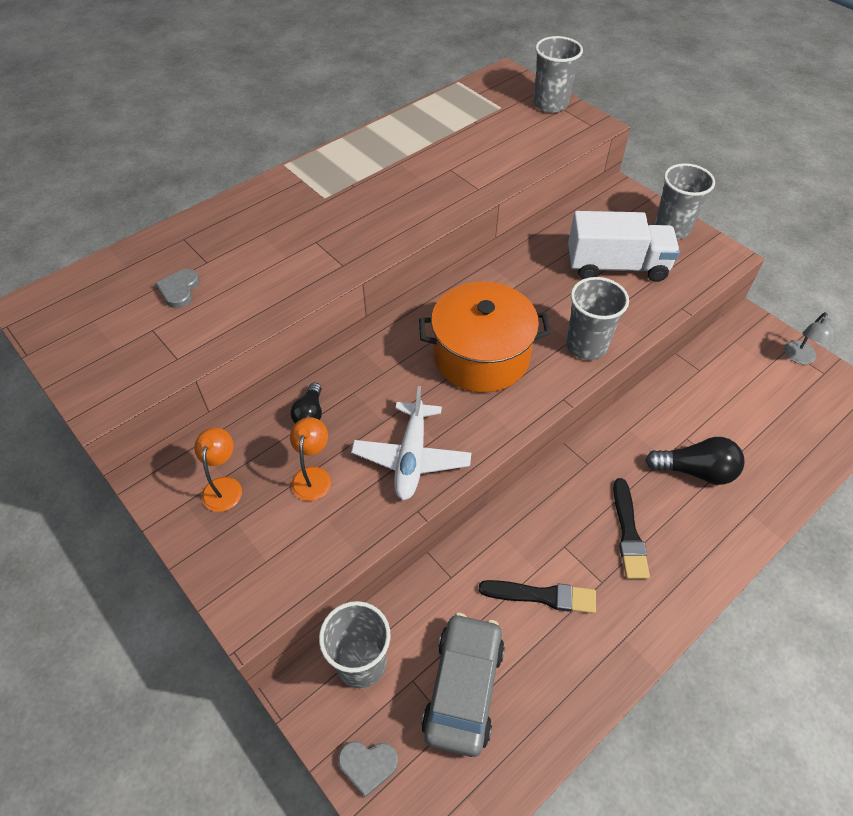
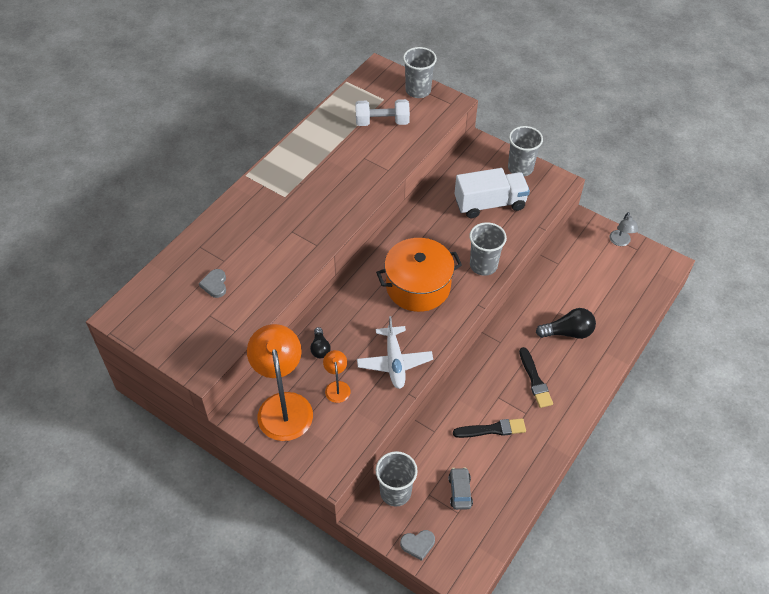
camera: 15 degrees left, 0 degrees up
orange lamp [195,427,242,512] -> orange lamp [247,324,313,441], size x2.16
grey car [421,613,505,757] -> grey car [448,467,473,510], size x0.55
none -> white dumbbell [355,99,410,126]

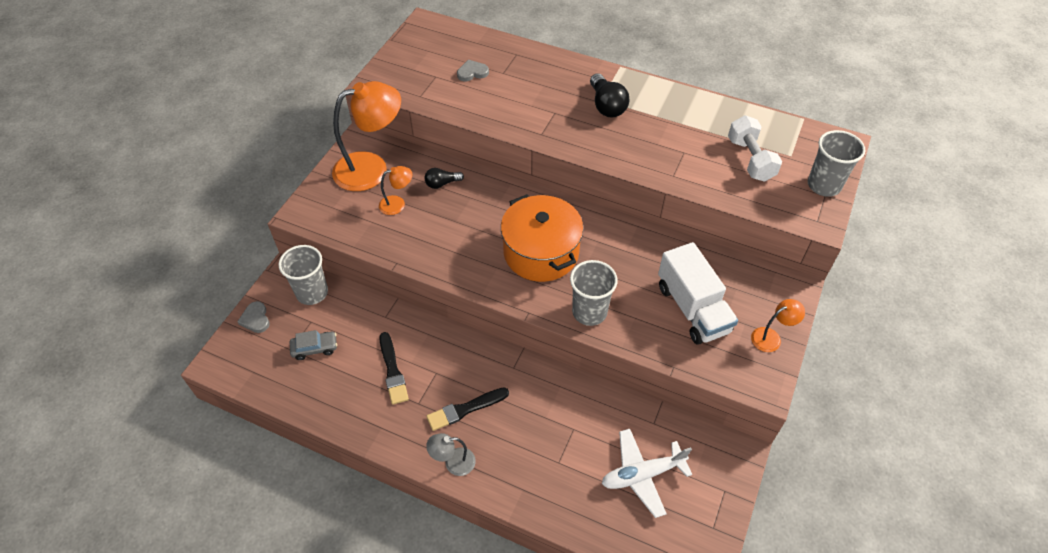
camera: 80 degrees right, 0 degrees up
white plane [357,316,433,389] -> white plane moved to [602,429,692,518]
grey cup [508,126,543,176] -> orange lamp [751,299,805,352]
black light bulb [536,308,596,339] -> black light bulb moved to [590,73,630,118]
grey lamp [609,212,638,246] -> grey lamp moved to [426,433,476,476]

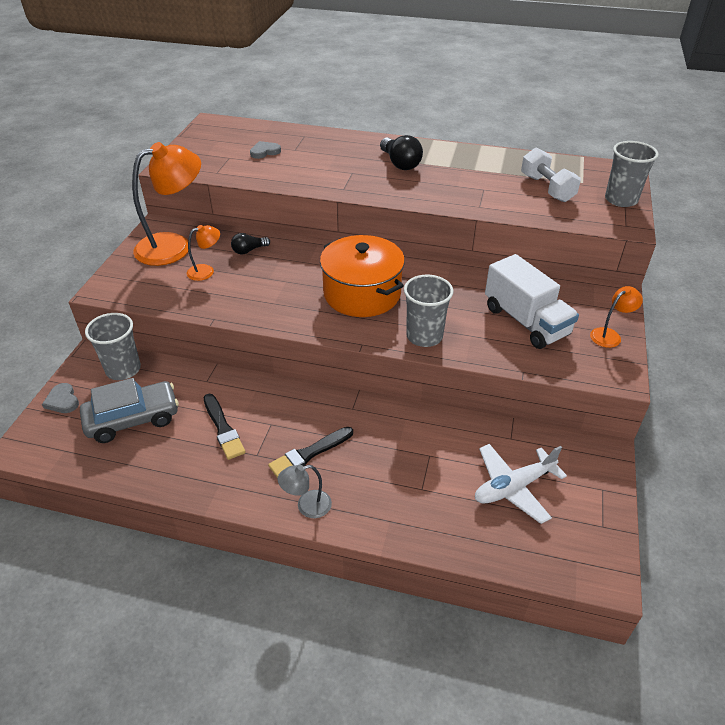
camera: 10 degrees left, 10 degrees down
grey car [290,330,337,360] -> grey car [80,378,179,443], size x1.80

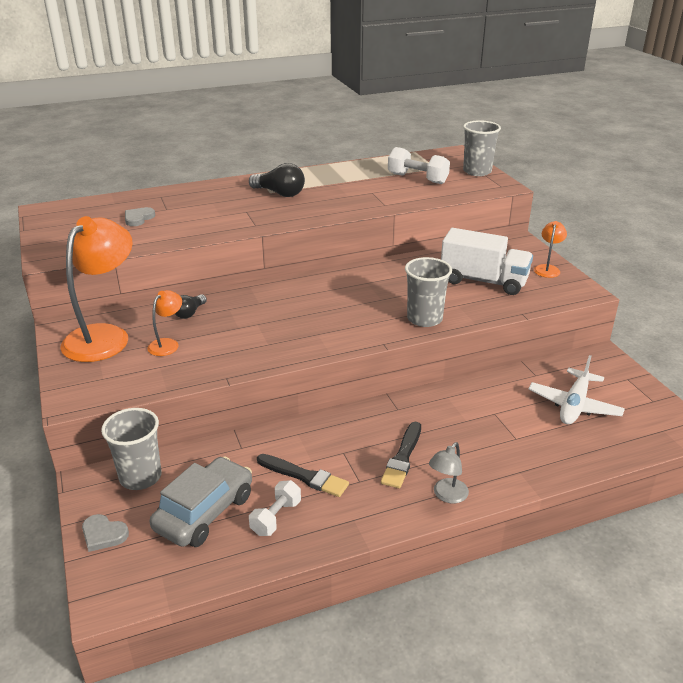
camera: 35 degrees left, 10 degrees down
orange pot [320,235,405,317] -> none
none -> white dumbbell [249,480,301,536]

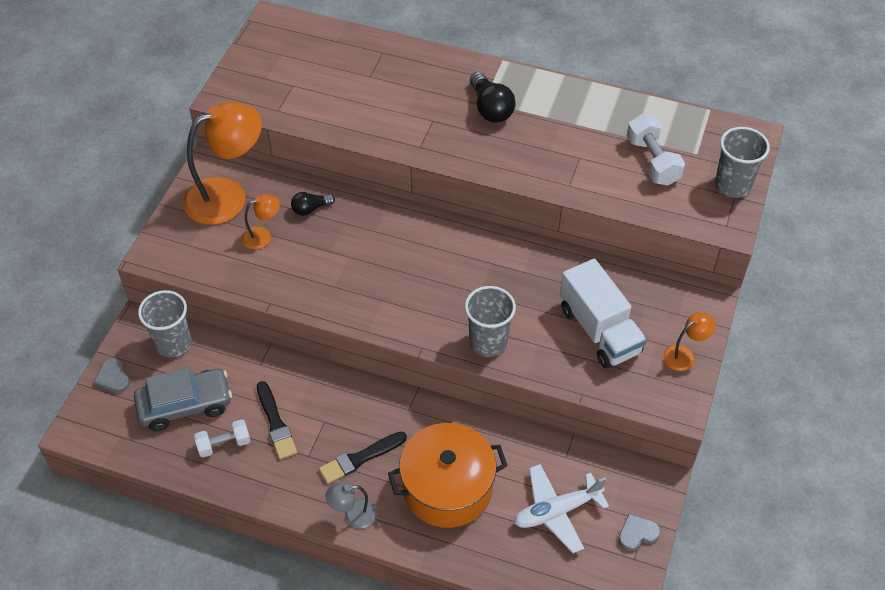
camera: 40 degrees right, 20 degrees up
grey heart [125,207,155,226] -> grey heart moved to [618,514,661,551]
none -> orange pot [388,423,508,528]

